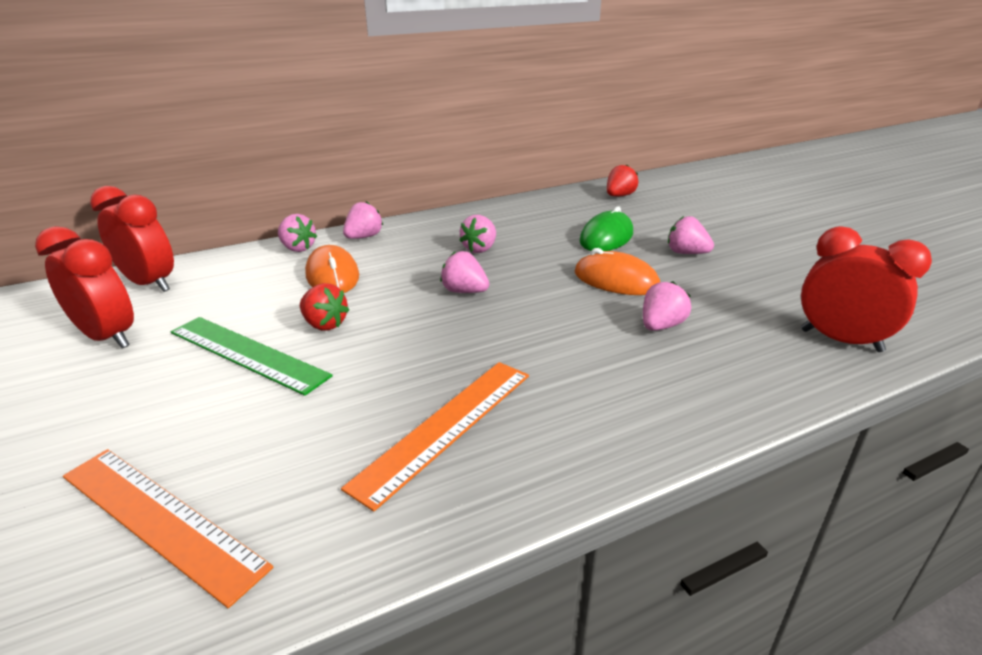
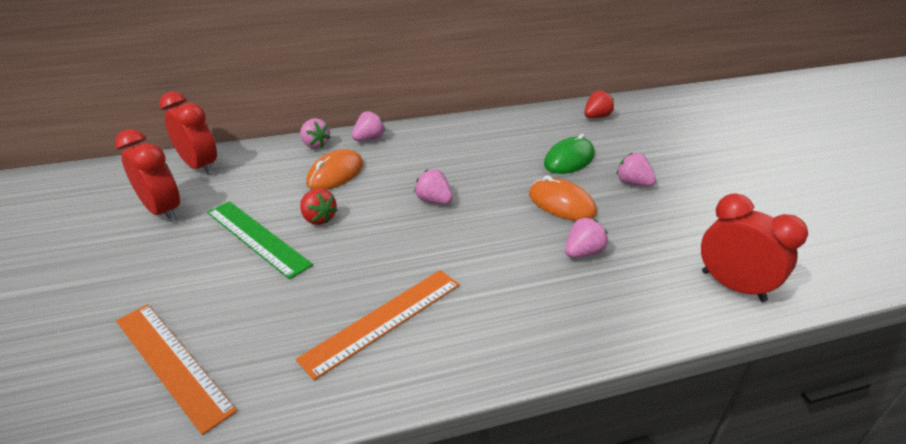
camera: 10 degrees right, 5 degrees up
orange mouse [305,245,359,293] -> orange mouse turned 45 degrees clockwise [306,149,363,190]
pink strawberry [459,215,496,253] -> none

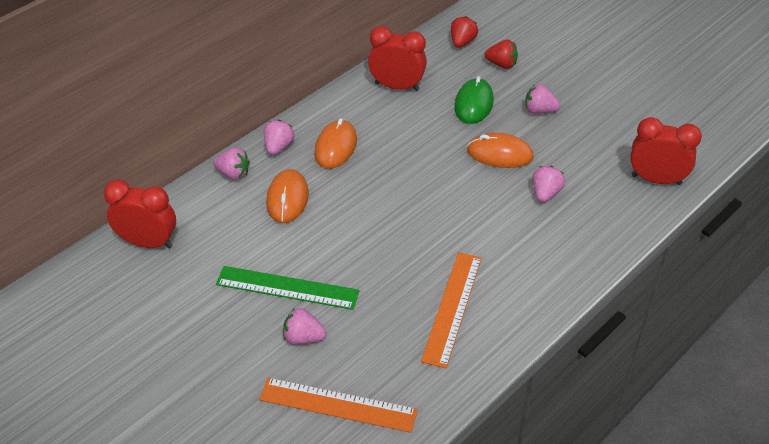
camera: 30 degrees left, 10 degrees up
red clock [115,129,180,222] -> red clock moved to [368,26,427,91]
red strawberry [300,188,337,225] -> red strawberry moved to [484,40,518,69]
pink strawberry [414,169,453,204] -> pink strawberry moved to [283,308,326,345]
none -> orange mouse [314,118,357,169]

